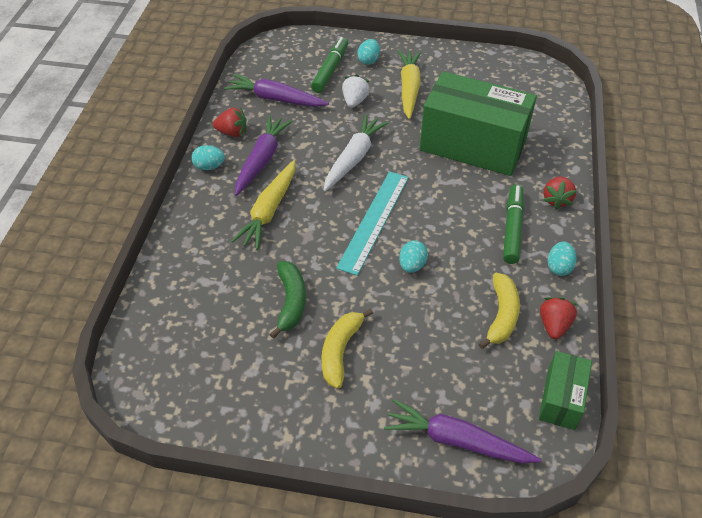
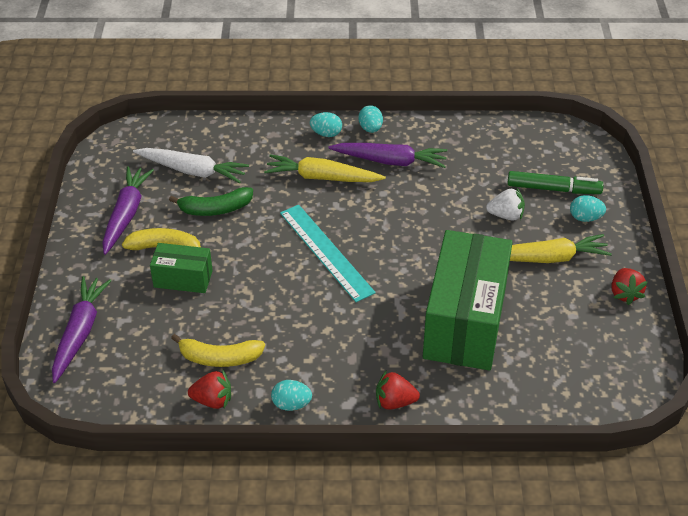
camera: 80 degrees right, 5 degrees down
red strawberry [213,107,247,137] -> red strawberry moved to [611,268,648,305]
purple carrot [224,74,329,107] -> purple carrot moved to [102,166,154,255]
white carrot [324,115,389,191] -> white carrot moved to [133,148,249,183]
turquoise ruler [336,171,409,276] -> turquoise ruler turned 45 degrees clockwise [280,205,376,302]
turquoise egg [399,240,428,273] -> turquoise egg moved to [310,112,342,137]
green marker [503,184,524,264] -> none
green box [539,351,592,430] -> green box moved to [150,243,213,293]

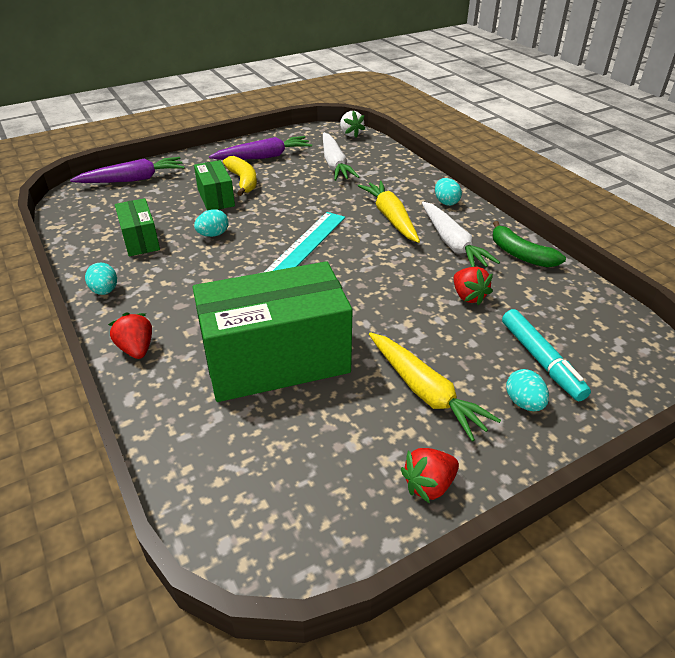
camera: 60 degrees right, 5 degrees down
green banana [169,187,253,216] -> green banana moved to [493,221,566,268]
yellow banana [171,334,265,367] -> green box [115,198,160,256]
red strawberry [188,369,231,409] -> red strawberry moved to [454,267,493,305]
purple carrot [328,143,448,168] -> white carrot [422,202,500,267]
turquoise egg [358,105,383,133] -> turquoise egg moved to [194,209,229,237]
white strawberry [486,188,525,220] -> white strawberry moved to [340,110,365,138]
green marker [507,171,604,194] -> turquoise marker [502,309,591,401]

